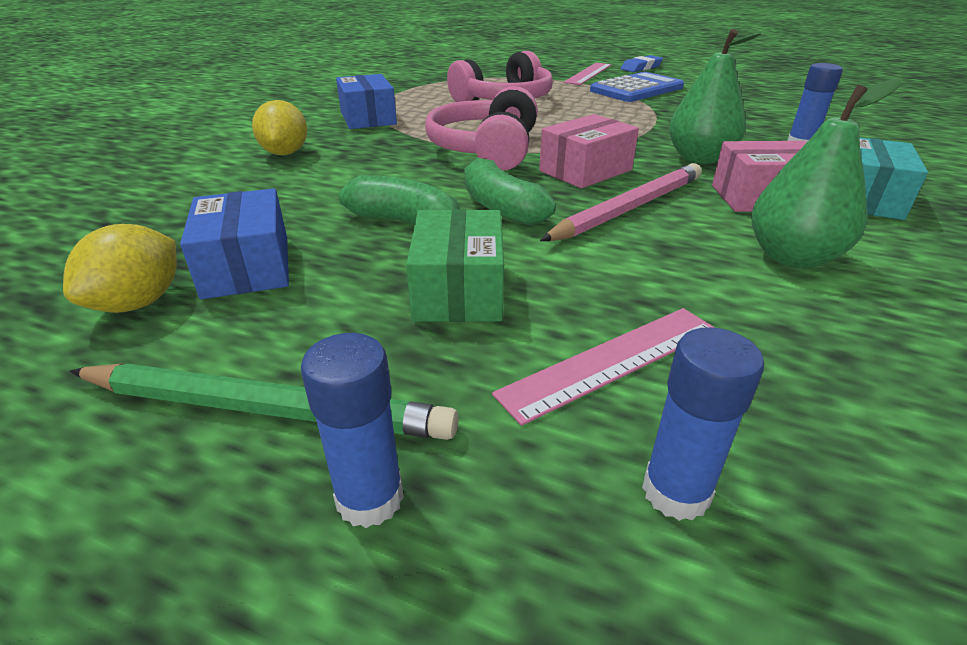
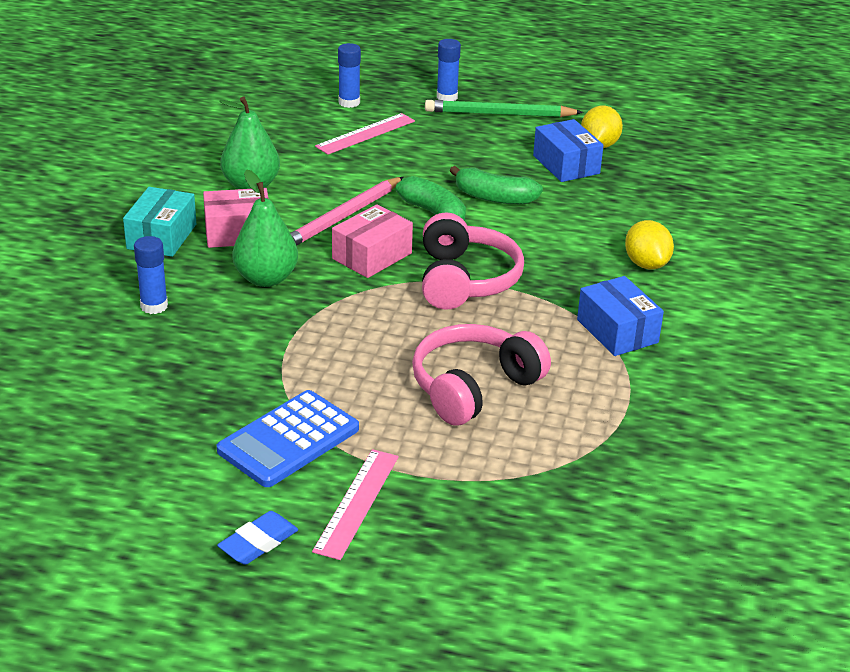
camera: 170 degrees right, 0 degrees up
green box [406,209,504,322] -> none

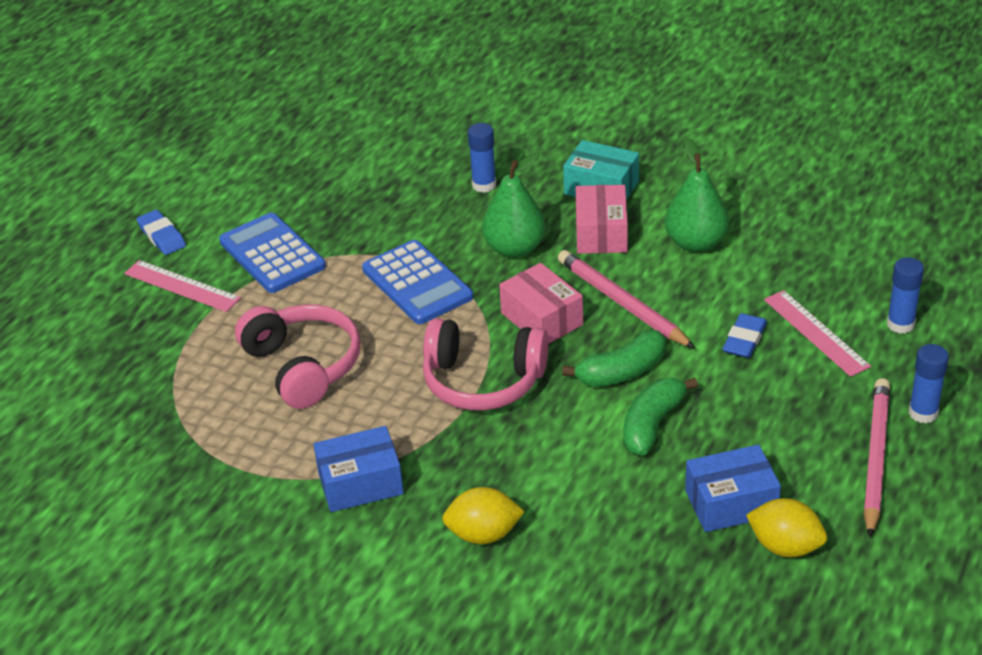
camera: 105 degrees right, 5 degrees up
green pencil [425,100,583,117] -> pink pencil [863,378,890,538]
none -> blue calculator [362,240,473,324]
none -> blue eraser [722,313,767,358]

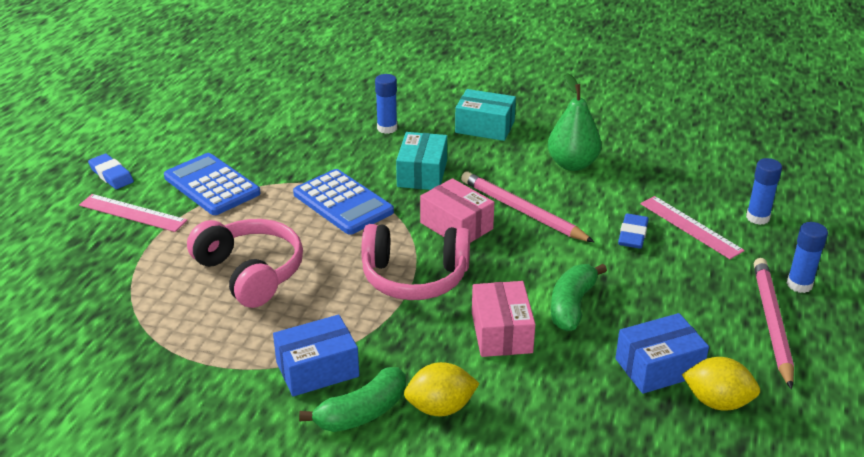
camera: 10 degrees left, 5 degrees down
green pear [482,152,546,258] -> turquoise box [396,132,447,190]
green banana [562,330,666,387] -> green banana moved to [299,367,406,432]
pink box [576,185,628,254] -> pink box moved to [472,281,535,357]

